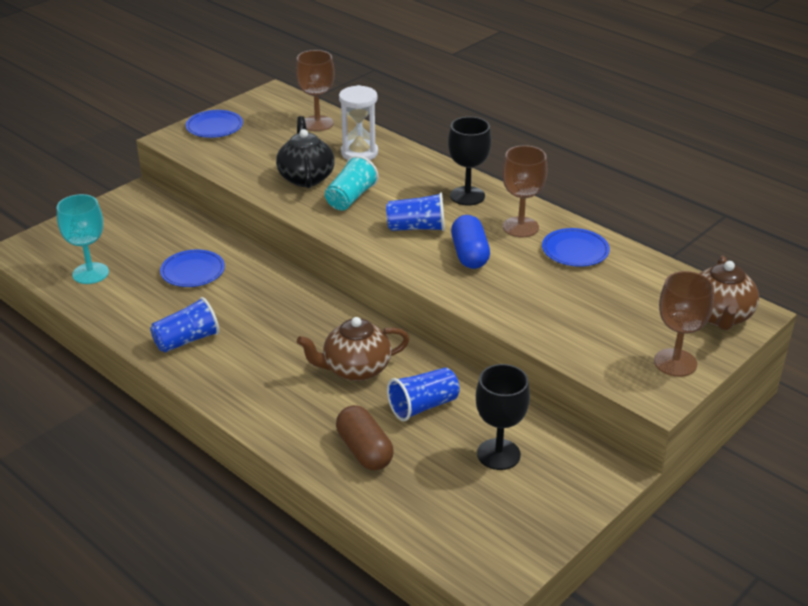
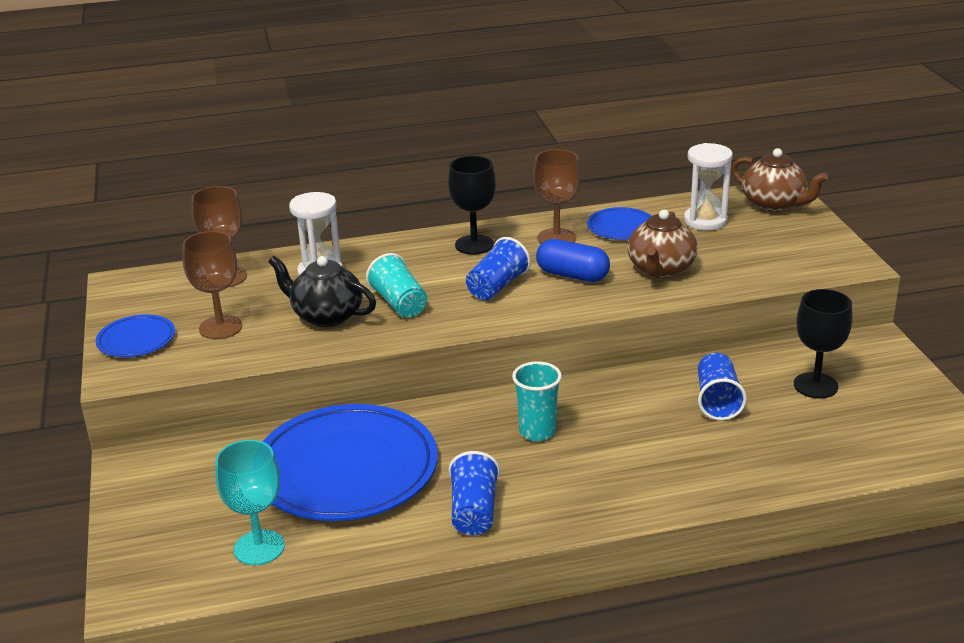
camera: 55 degrees left, 5 degrees down
blue plate [160,249,225,287] -> blue plate [263,404,438,521], size x2.19
brown teapot [297,317,409,381] -> brown teapot moved to [627,210,697,278]
brown capsule [336,405,394,470] -> none
brown goblet [654,271,714,377] -> brown goblet moved to [182,231,242,339]
none -> turquoise cup [512,361,562,441]
none -> white hourglass [684,143,733,231]

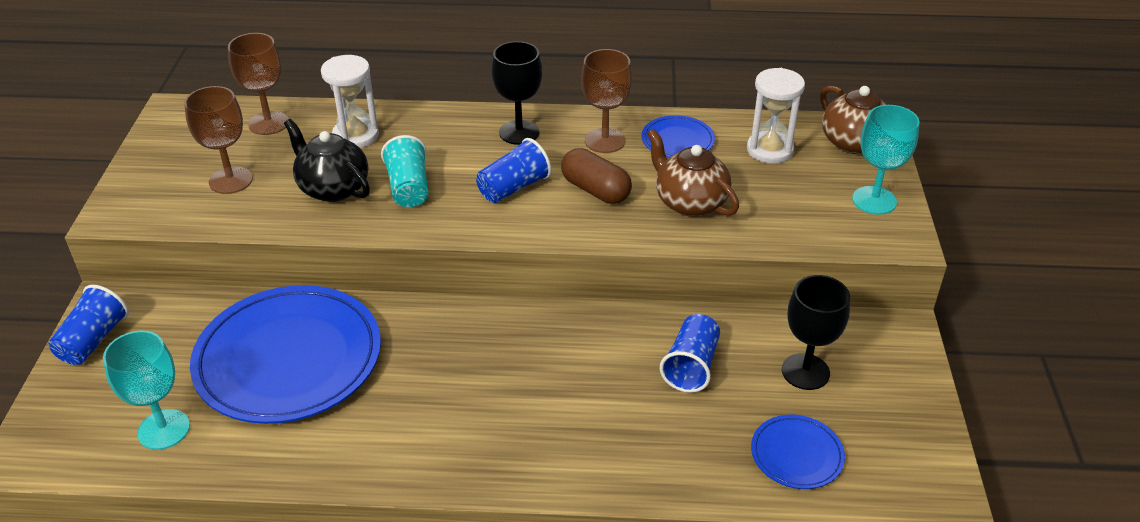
camera: 15 degrees right, 10 degrees up
blue plate [96,315,175,357] -> blue plate moved to [751,415,845,489]
blue cup [449,451,500,535] -> blue cup moved to [49,285,129,365]
turquoise cup [512,361,562,441] -> none
blue capsule [536,239,610,282] -> brown capsule [561,148,632,204]
brown teapot [627,210,697,278] -> brown teapot turned 105 degrees clockwise [647,129,739,217]
none -> turquoise goblet [852,105,920,215]

